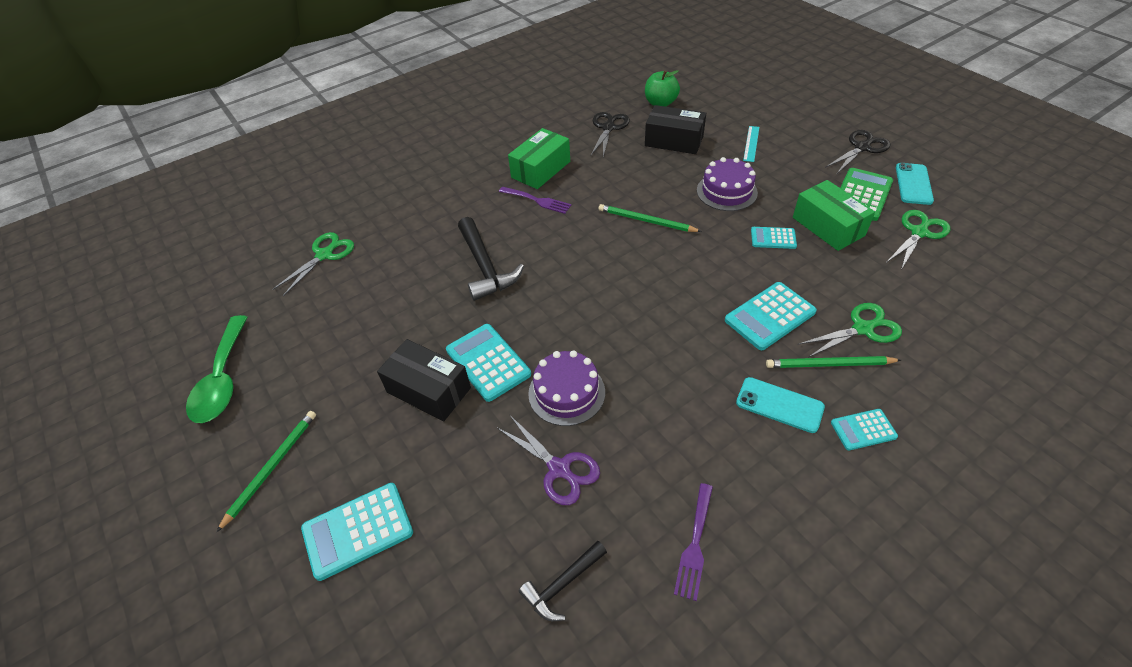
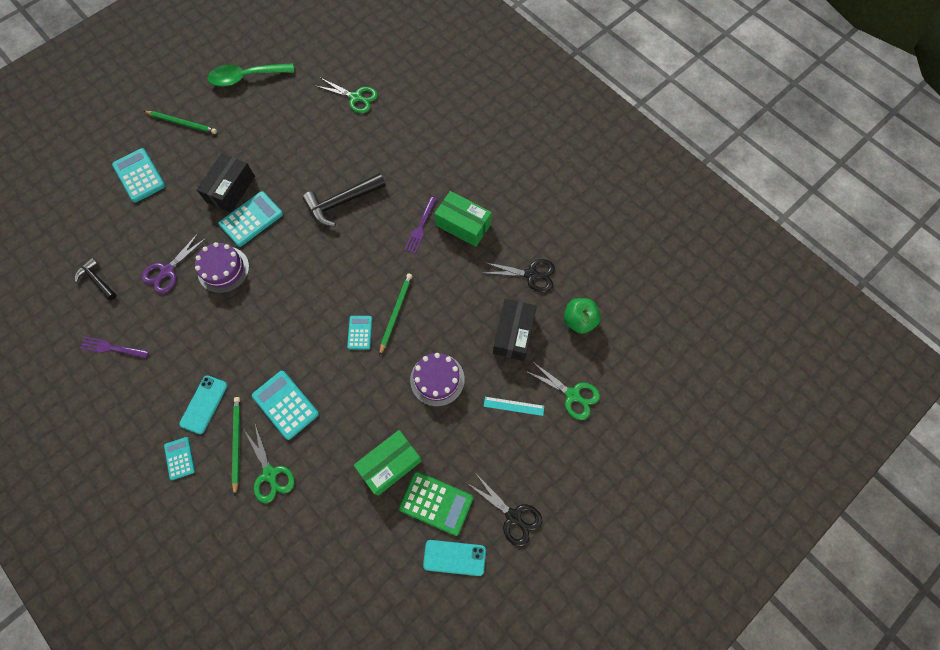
camera: 80 degrees right, 20 degrees up
turquoise calculator [751,227,797,249] -> turquoise calculator moved to [347,316,372,350]
green scissors [886,210,950,270] -> green scissors moved to [526,361,600,420]

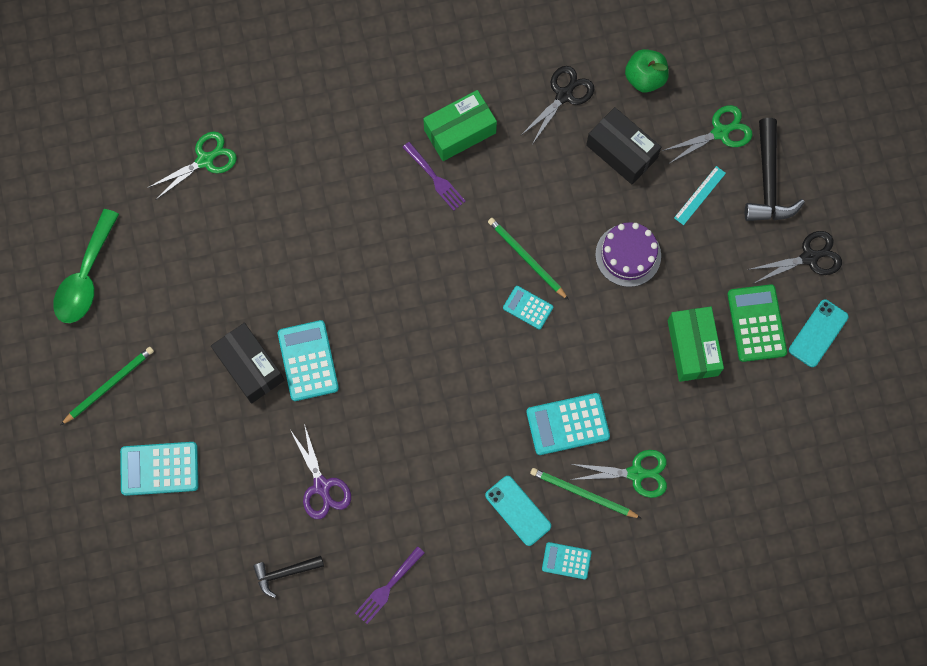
camera: 60 degrees left, 5 degrees up
purple cake [195,242,249,293] -> none
black hammer [303,173,386,227] -> black hammer moved to [745,118,805,221]
green calculator [399,471,473,536] -> green calculator turned 60 degrees counterclockwise [727,284,787,362]

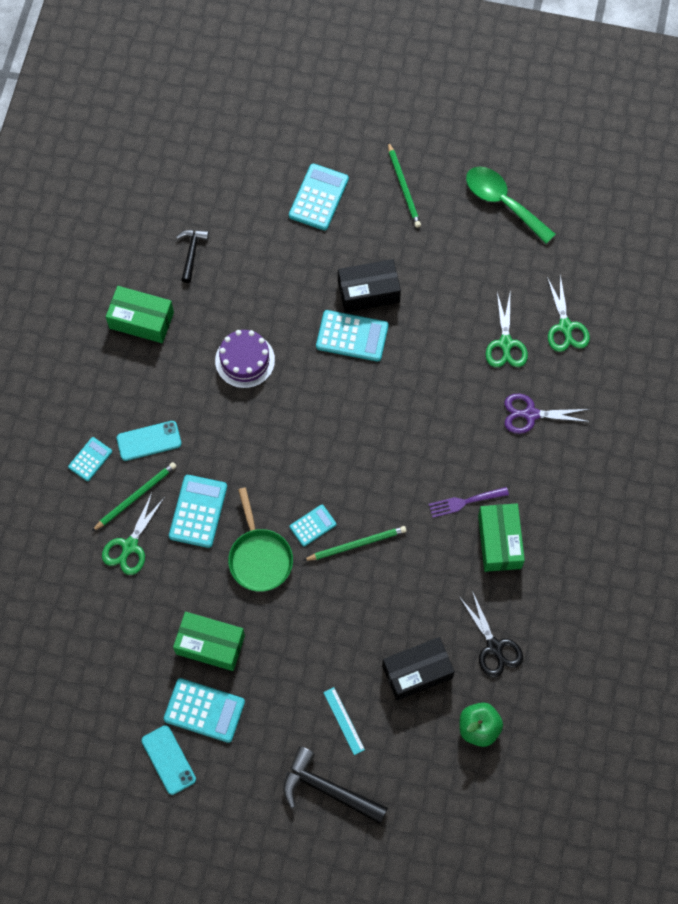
camera: 115 degrees right, 5 degrees down
purple scissors [291,424,351,519] -> purple scissors moved to [504,394,590,434]
purple fork [355,546,425,624] -> green box [106,286,174,343]
purple cake [595,222,661,287] -> purple cake moved to [215,330,275,388]
green scissors [662,105,753,164] -> green scissors moved to [486,293,528,367]
green calculator [727,284,787,362] -> turquoise calculator [164,678,245,743]
black scissors [747,231,842,284] -> none
none -> green pan [228,488,293,592]

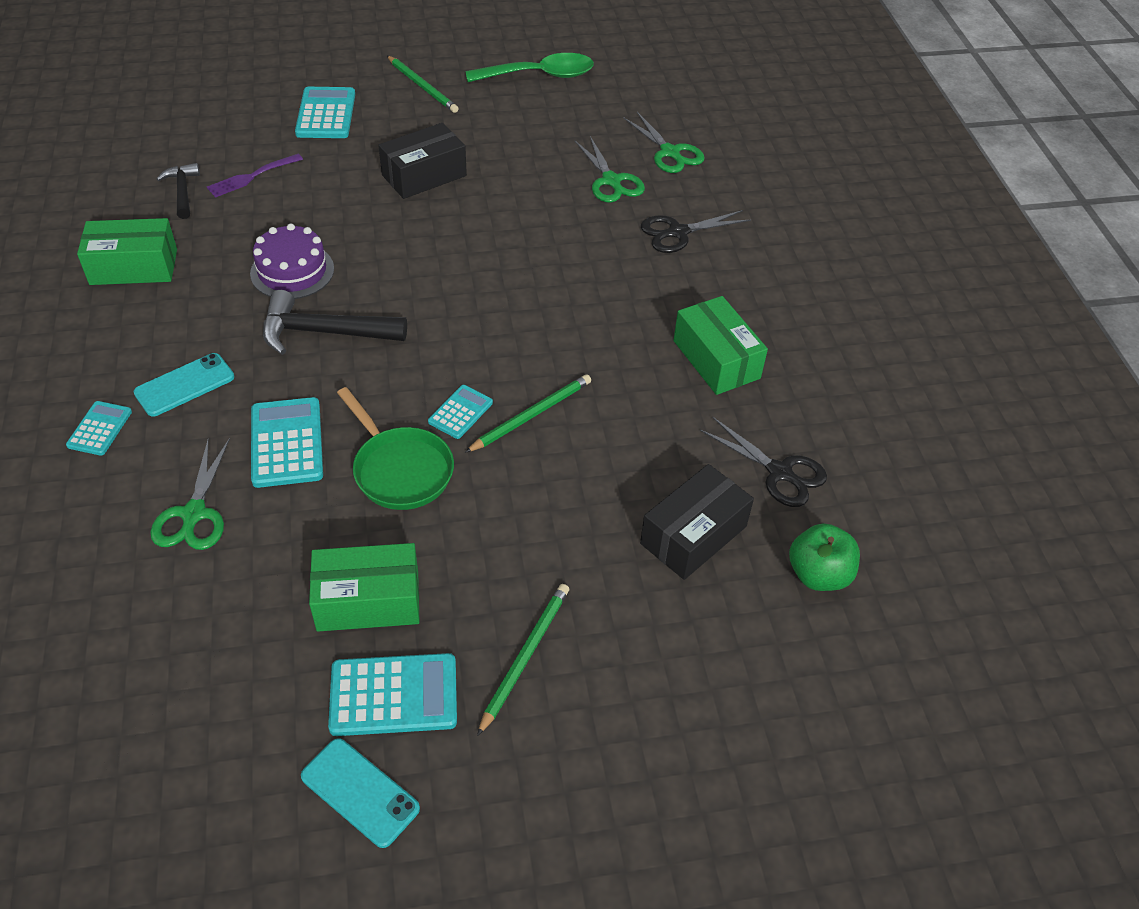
camera: 25 degrees left, 20 degrees down
green pencil [92,462,177,531] -> green pencil moved to [477,584,569,736]
black hammer [283,746,388,824] -> black hammer moved to [263,290,407,355]
turquoise calculator [316,310,388,362] -> none
turquoise ruler [323,687,365,755] -> none
purple fork [429,487,509,518] -> purple fork moved to [207,154,303,197]
green spoon [466,167,556,244] -> green spoon turned 150 degrees clockwise [465,53,594,82]
purple scissors [504,394,590,434] -> black scissors [641,210,751,253]

